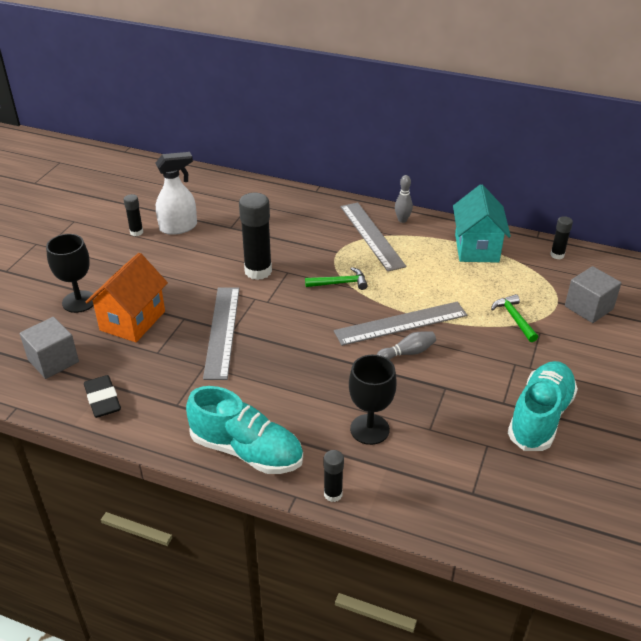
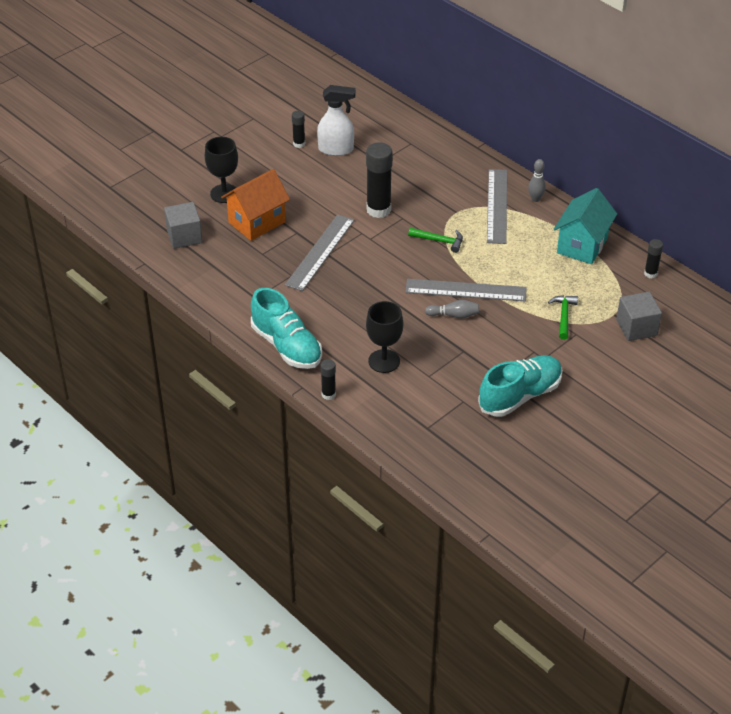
camera: 25 degrees right, 5 degrees up
black eraser [84,375,121,418] -> none

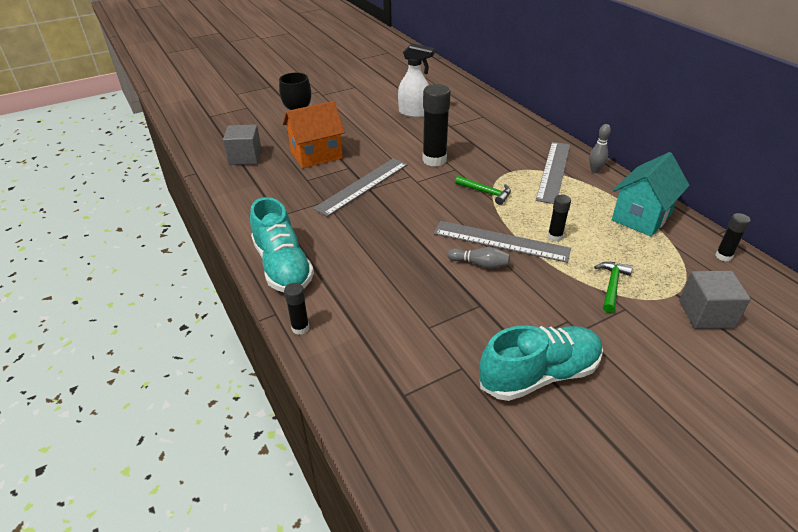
camera: 15 degrees right, 5 degrees down
black glue stick [292,111,305,148] -> black glue stick moved to [548,195,571,241]
black goblet [366,301,403,373] -> none

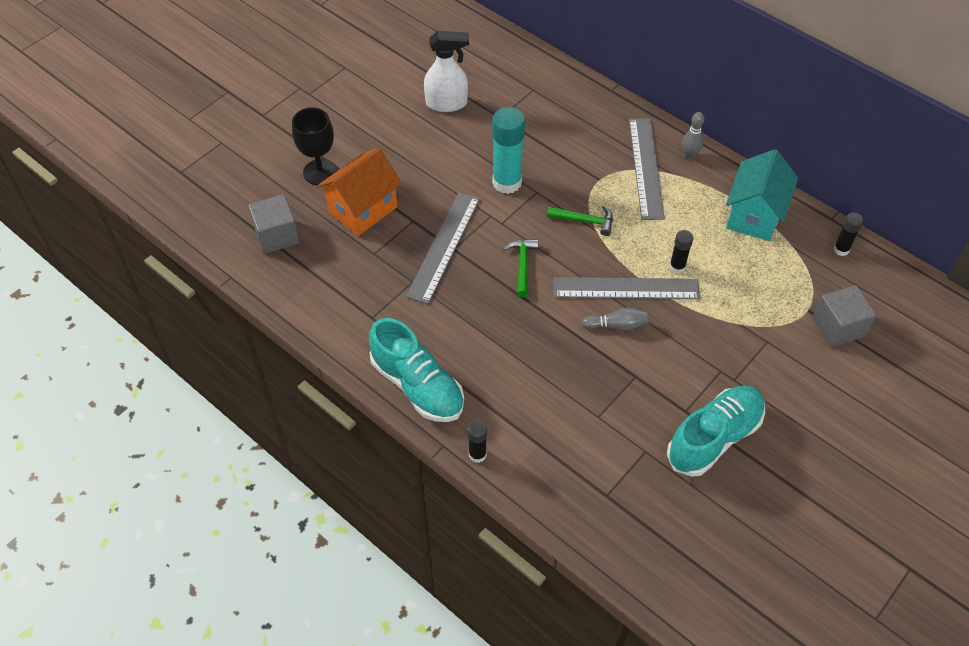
camera: 20 degrees left, 15 degrees up
black glue stick [423,84,451,166] -> turquoise glue stick [492,107,525,194]
green hammer [594,262,633,313] -> green hammer moved to [503,239,538,297]

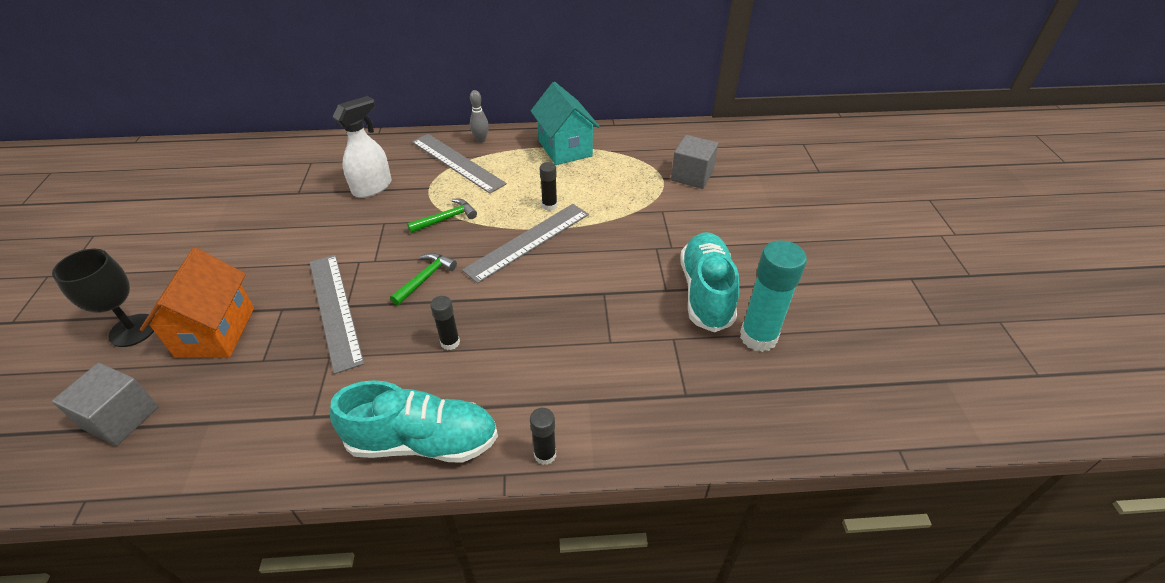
camera: 45 degrees left, 10 degrees down
white spray bottle [424,31,469,112] -> white spray bottle moved to [333,96,392,198]
turquoise glue stick [492,107,525,194] -> turquoise glue stick moved to [740,240,807,352]
green hammer [503,239,538,297] -> green hammer turned 75 degrees clockwise [390,253,457,305]
grey bowling pin [581,308,648,330] -> none
black glue stick [833,213,863,256] -> black glue stick moved to [430,296,460,350]

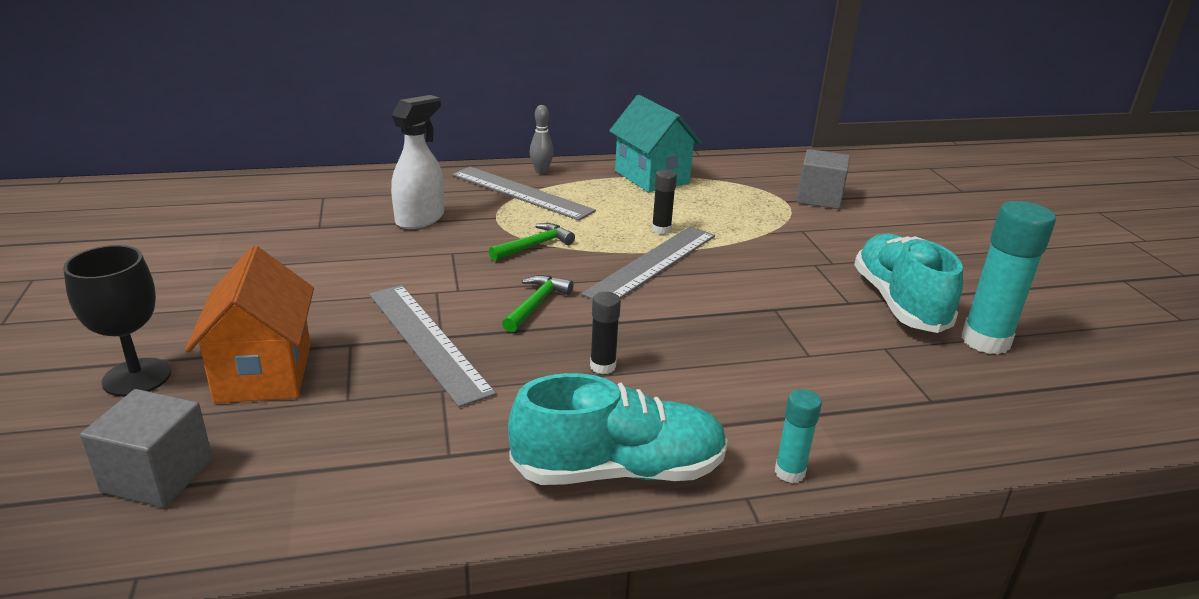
camera: 10 degrees left, 15 degrees down
black glue stick [530,408,556,465] -> turquoise glue stick [775,389,822,483]

